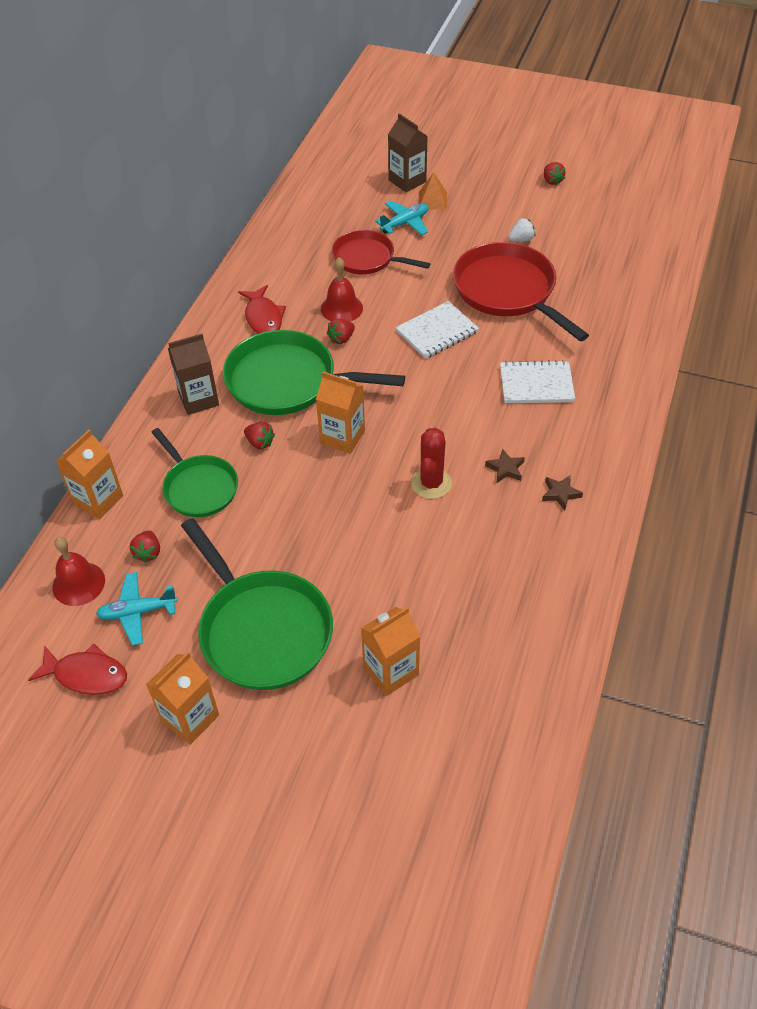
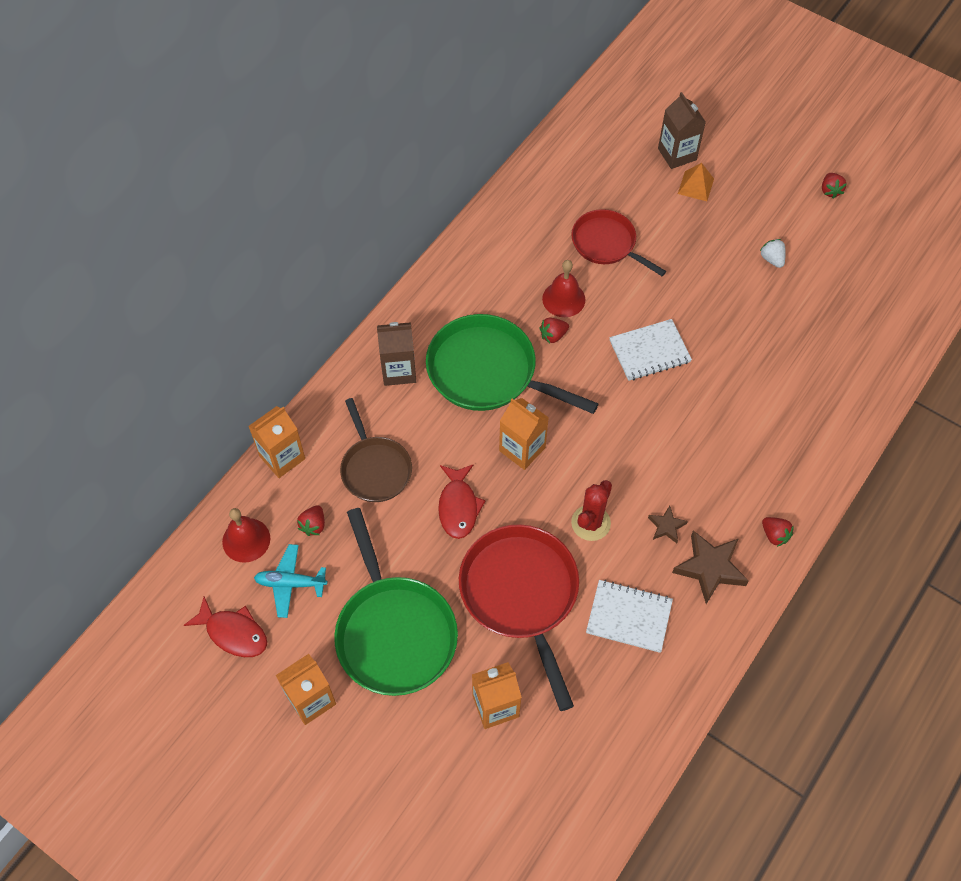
camera: 15 degrees right, 10 degrees up
green pan [151,428,238,517] -> brown pan [340,398,412,502]
red fish [238,285,286,334] -> red fish moved to [438,464,486,539]
red strawberry [244,422,275,449] -> red strawberry moved to [762,517,794,547]
turquoise plane [375,201,429,235] -> none
red pan [453,242,589,341] -> red pan moved to [459,524,579,711]
white notebook [500,360,575,403] -> white notebook moved to [586,580,673,653]
white strawberry [508,218,535,242] -> white strawberry turned 105 degrees counterclockwise [760,239,786,268]
brown star [542,475,583,510] -> brown star [672,531,749,604], size x1.86

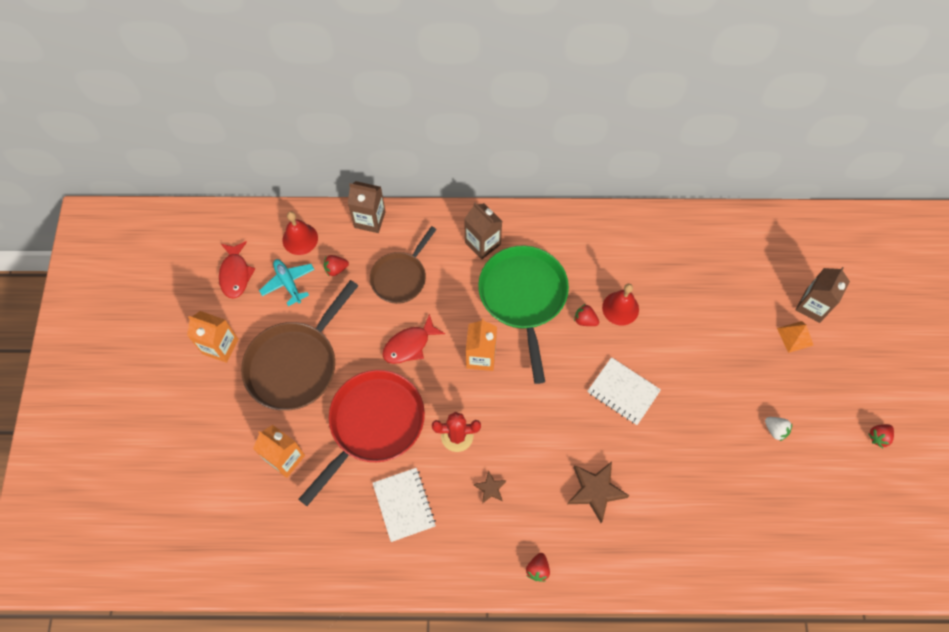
camera: 55 degrees right, 5 degrees up
orange carton [249,406,305,478] -> brown carton [348,181,386,233]
green pan [334,508,458,696] -> brown pan [241,280,358,411]
red pan [571,209,666,276] -> none
brown star [672,531,749,604] -> brown star moved to [568,461,629,523]
white strawberry [760,239,786,268] -> white strawberry turned 105 degrees clockwise [765,417,792,441]

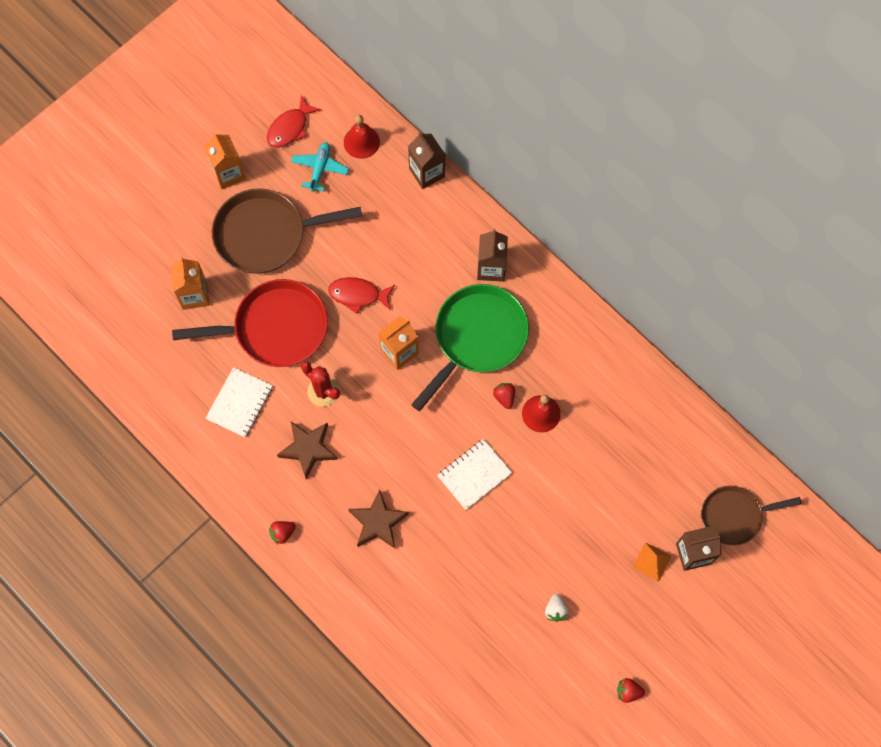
camera: 45 degrees right, 5 degrees up
red strawberry [324,255,349,276] -> none
brown pan [370,226,437,304] -> brown pan moved to [702,486,802,546]
brown star [474,471,506,504] -> brown star [277,422,337,480], size x1.86
white notebook [588,357,661,425] -> white notebook turned 60 degrees clockwise [437,439,512,510]

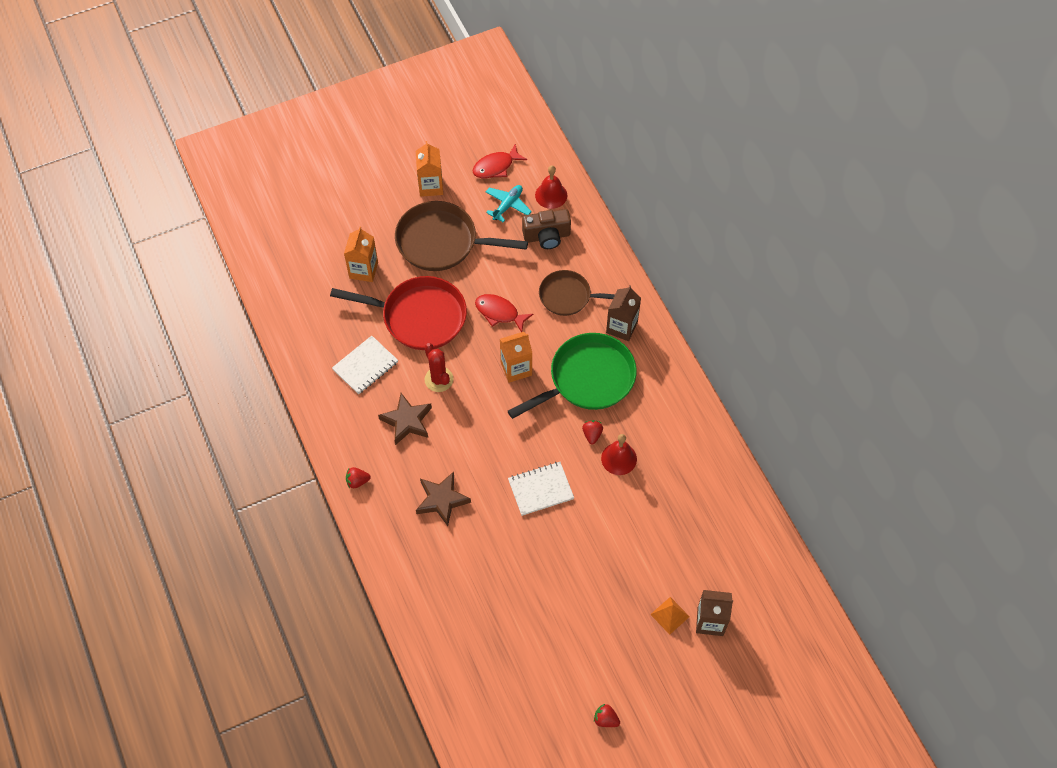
camera: 20 degrees right, 10 degrees down
brown carton [408,132,445,189] -> none
white strawberry [545,594,569,622] -> none
brown pan [702,486,802,546] -> brown pan moved to [539,270,615,316]
none -> brown camera [522,209,571,249]

